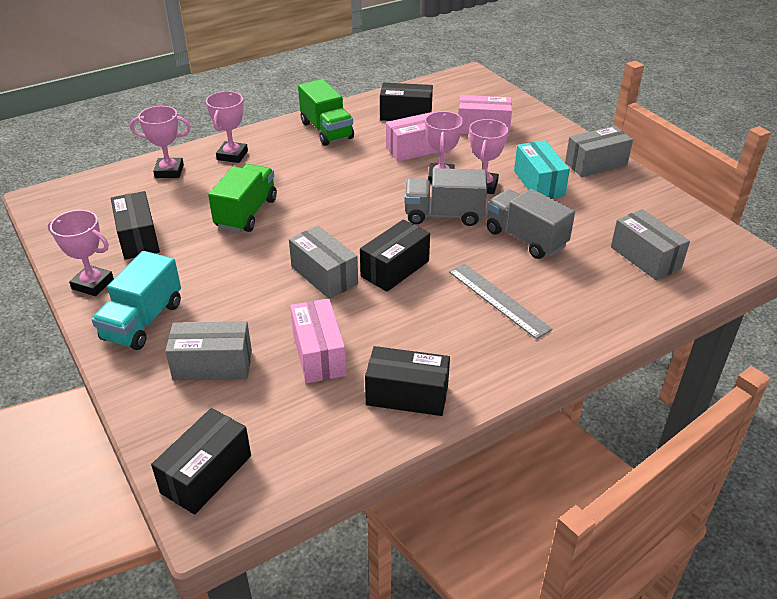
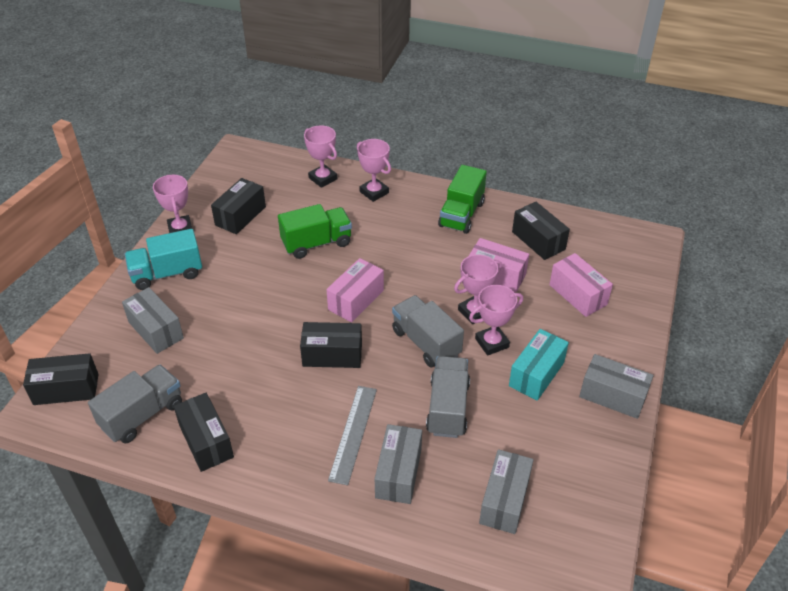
camera: 50 degrees right, 5 degrees up
pink trophy [206,91,248,163] -> pink trophy turned 75 degrees clockwise [357,139,391,202]
grey box [289,226,358,299] -> grey box moved to [375,424,422,504]
pink box [290,298,346,383] -> pink box moved to [326,258,384,322]
none -> grey truck [88,365,182,443]

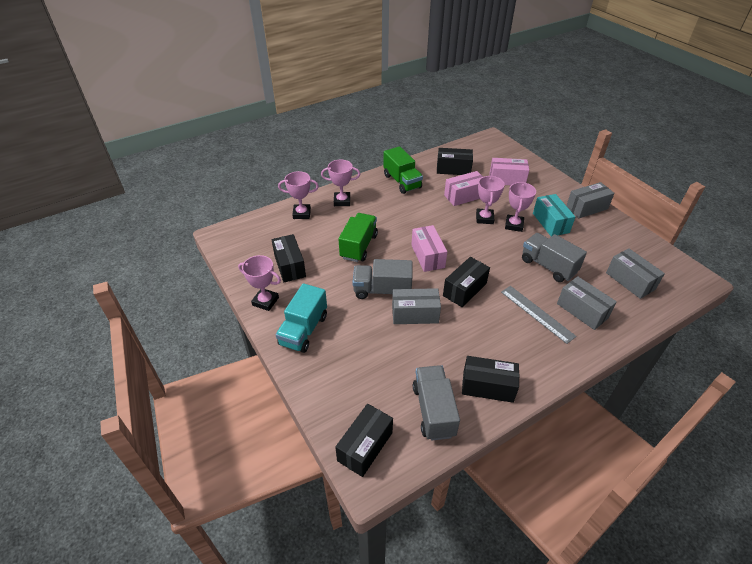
camera: 50 degrees left, 0 degrees up
grey box [122,287,184,354] -> grey box moved to [392,288,441,324]
grey truck [392,295,464,367] -> grey truck moved to [353,259,413,299]

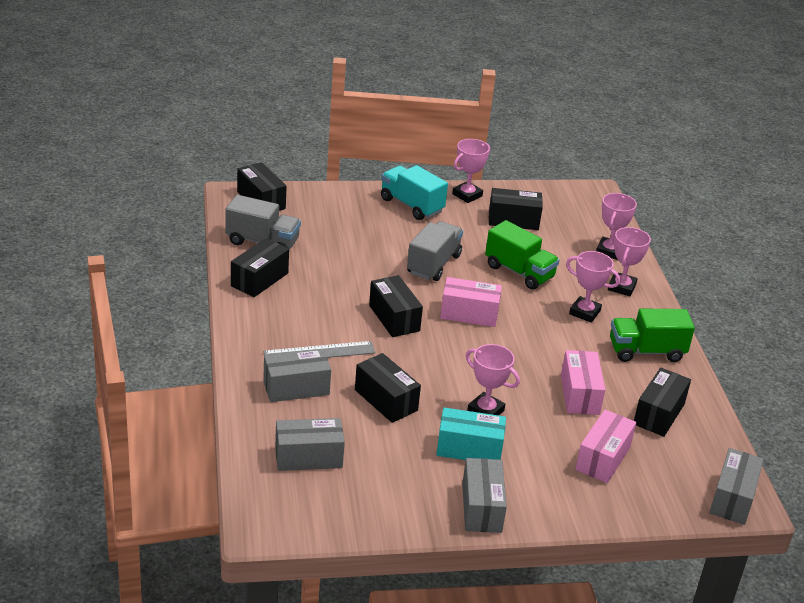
camera: 110 degrees right, 10 degrees down
grey box [392,288,441,324] -> grey box moved to [709,448,764,525]
pink trophy [476,176,505,224] -> pink trophy moved to [566,251,620,323]
grey truck [522,233,587,282] -> black box [355,353,421,423]

